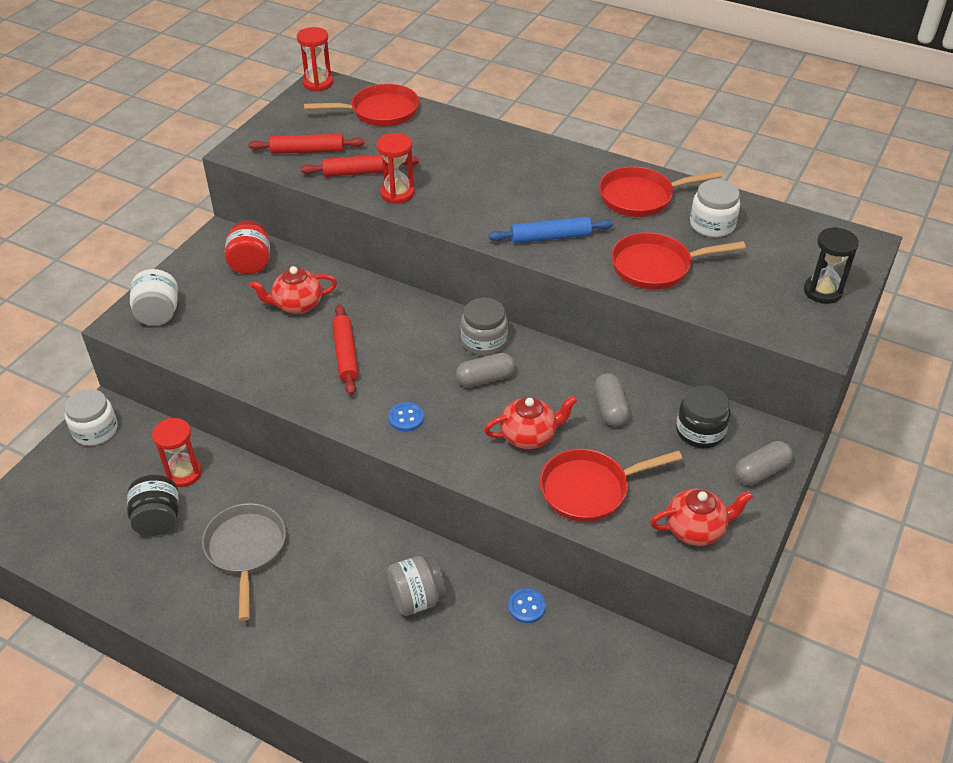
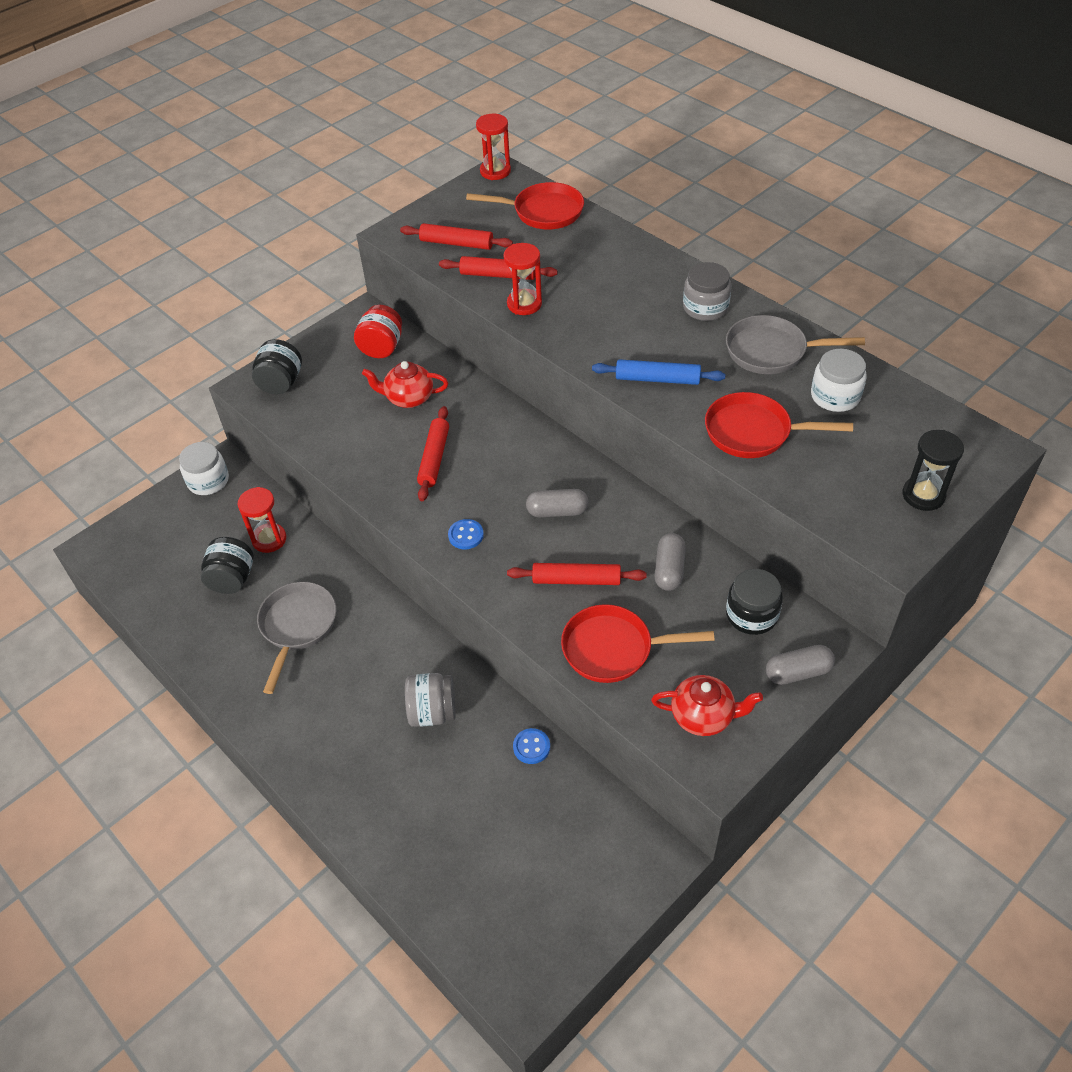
camera: 20 degrees right, 5 degrees up
white jar [130,269,178,326] -> black jar [252,339,302,395]
grey jar [461,298,508,355] -> grey jar moved to [683,262,731,321]
red teapot [484,396,577,449] -> red rolling pin [507,563,647,585]
red pan [599,166,723,217] -> grey pan [726,315,865,374]

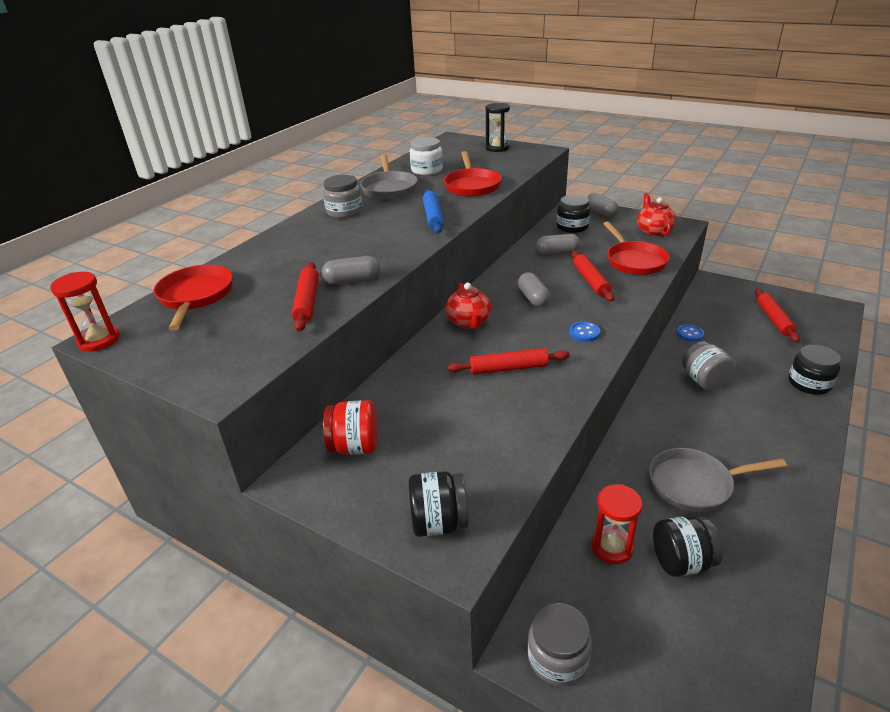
camera: 105 degrees left, 15 degrees down
white jar [179,442,229,495] -> grey jar [527,603,592,686]
red teapot [362,361,448,408] -> red teapot moved to [446,283,491,329]
red rolling pin [400,223,513,250] -> red rolling pin moved to [755,289,800,343]
red hourglass [503,243,542,315] -> grey capsule [322,256,380,285]
none -> black jar [788,345,841,395]

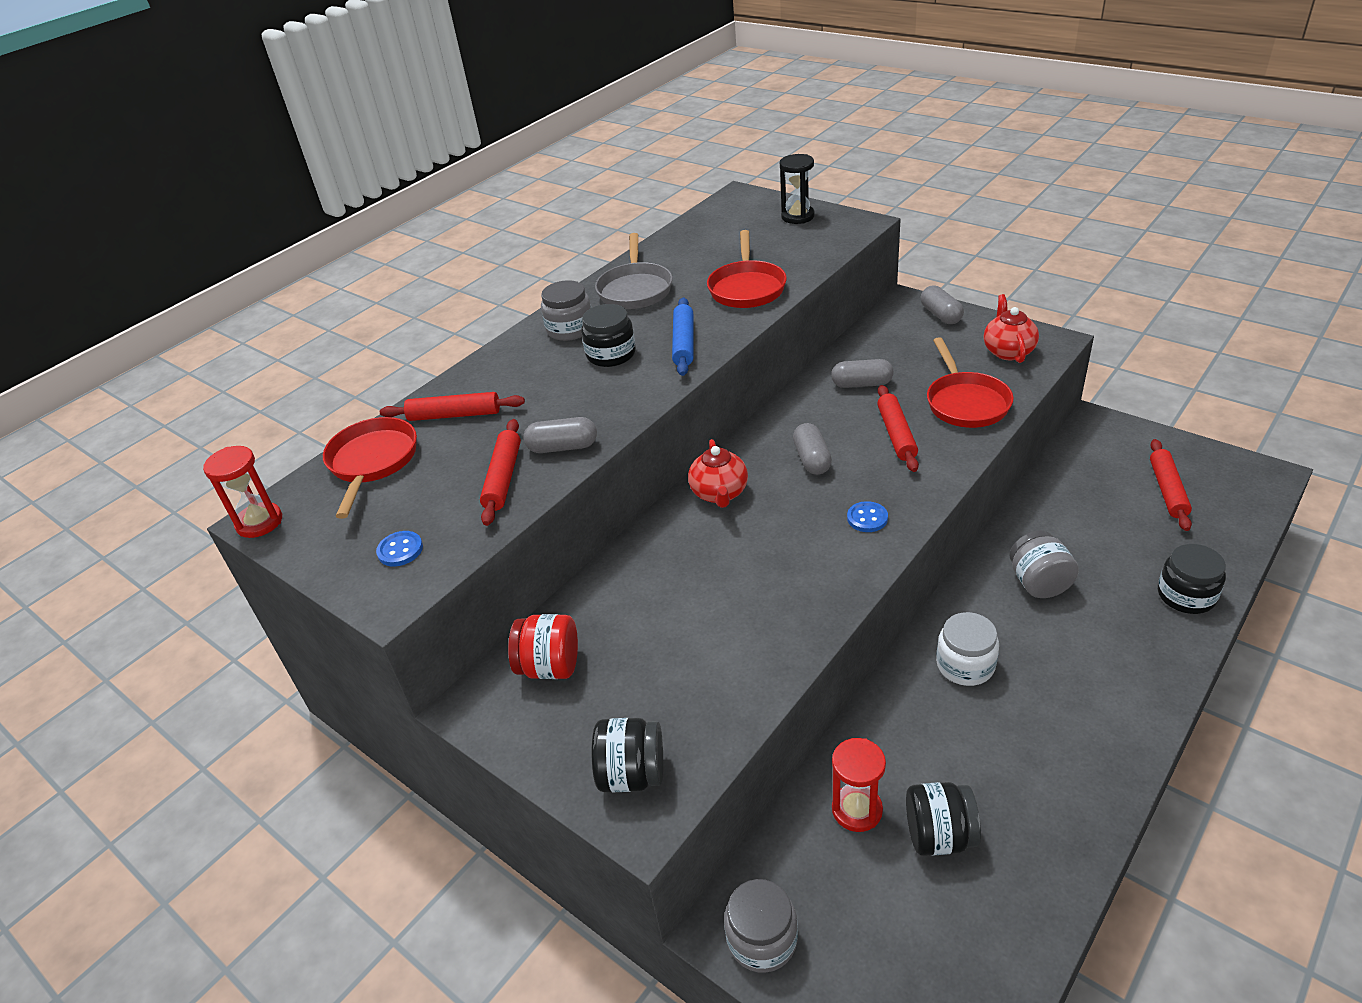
camera: 10 degrees right, 5 degrees up
white jar [410,137,443,175] -> white jar moved to [936,612,999,686]
red rolling pin [448,348,570,375] -> red rolling pin moved to [380,392,525,421]
black jar [557,195,590,233] -> black jar moved to [581,304,636,367]
grey pan [649,448,787,512] -> none
blue button [677,324,704,342] -> blue button moved to [376,531,423,567]

